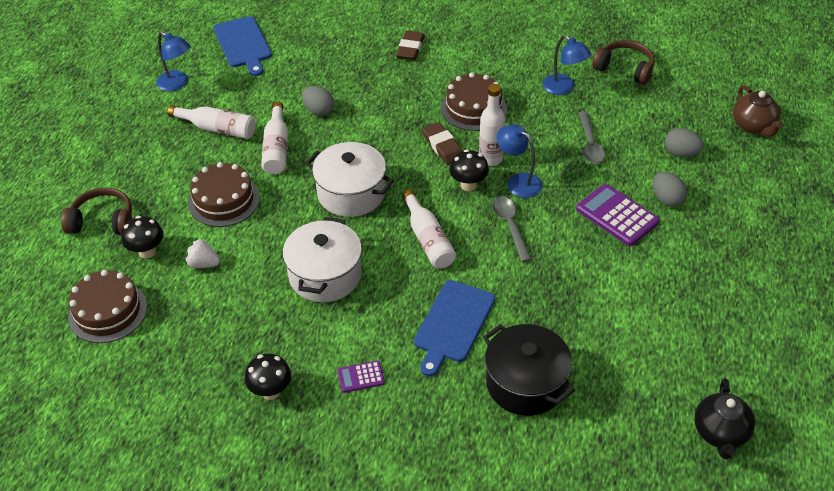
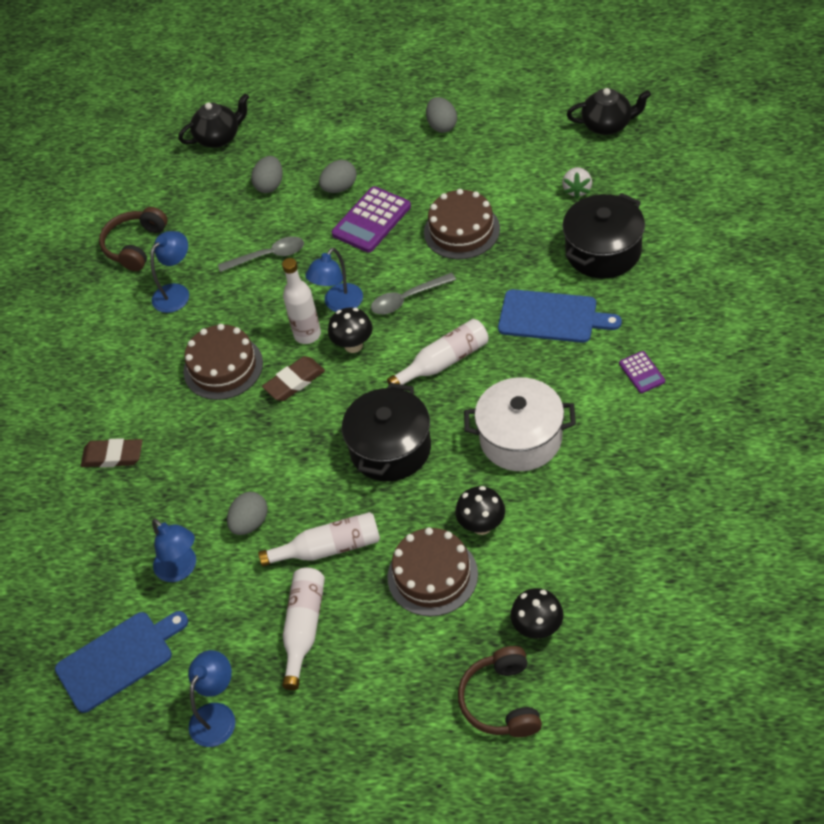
camera: 95 degrees left, 5 degrees up
brown cake [68,270,147,343] -> brown cake moved to [424,189,500,259]
white strawberry [185,238,220,268] -> white strawberry moved to [562,167,592,199]
black mushroom [245,354,291,400] -> black mushroom moved to [455,486,505,535]
white pot [305,142,394,217] -> black pot [342,383,431,482]
brown teapot [733,85,783,137] -> black teapot [178,94,249,148]
none -> blue lamp [152,518,196,582]
none -> grey egg [426,97,457,133]

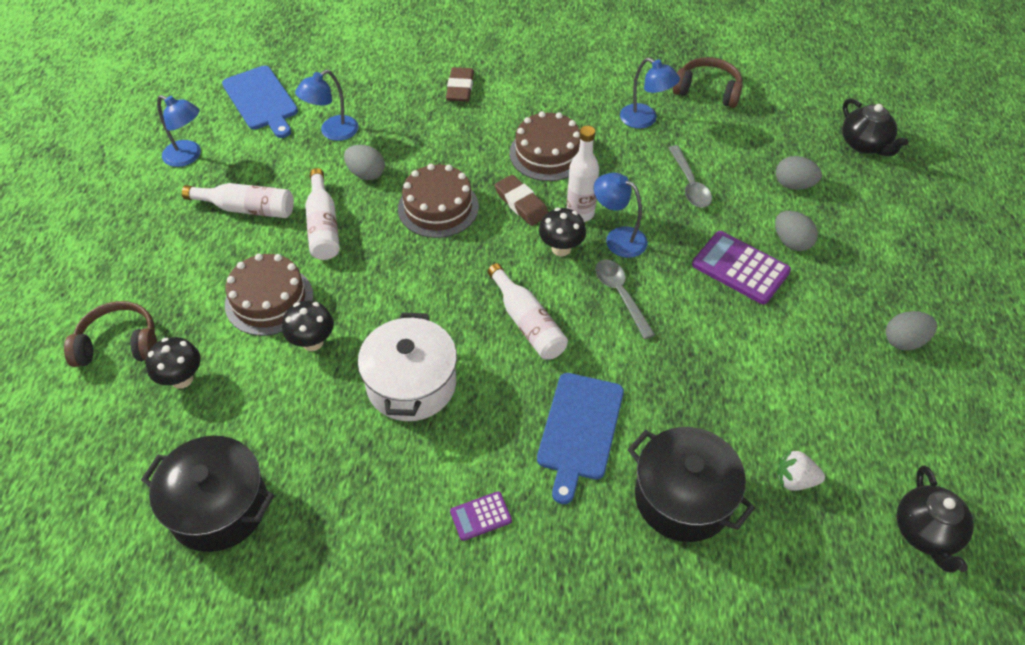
camera: 85 degrees right, 0 degrees up
black pot [342,383,431,482] -> black pot moved to [141,436,274,552]
brown cake [424,189,500,259] -> brown cake moved to [398,164,479,238]

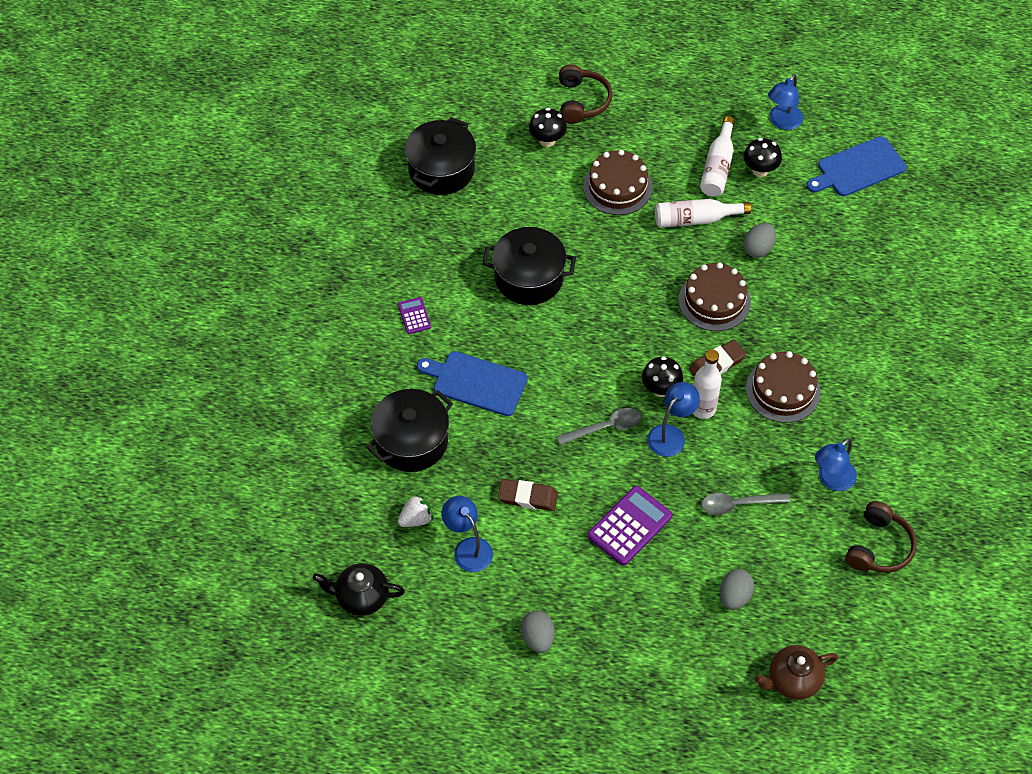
camera: 95 degrees right, 5 degrees up
black mushroom [282,301,334,351] -> black mushroom moved to [743,138,782,177]
blue lamp [295,70,359,141] -> blue lamp moved to [442,496,493,572]
white pot [358,312,457,421] -> black pot [483,227,576,305]
brown eraser [446,67,474,102] -> brown eraser moved to [498,479,558,511]
white bottle [487,263,568,360] -> none
grey egg [775,211,818,251] -> none
white strawberry [777,449,825,491] -> white strawberry turned 45 degrees clockwise [398,494,433,527]
black teapot [842,98,908,156] -> brown teapot [754,645,838,700]

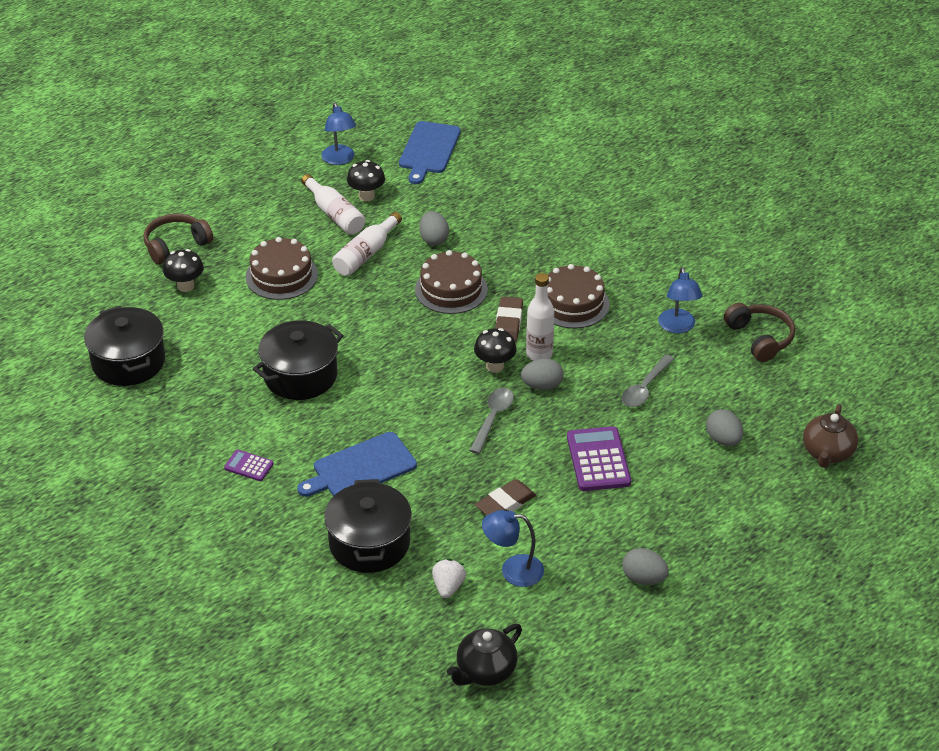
camera: 50 degrees left, 15 degrees down
brown headphones [559,64,612,124] -> brown headphones turned 75 degrees counterclockwise [143,214,213,264]
blue lamp [647,382,700,457] -> grey egg [521,358,564,390]

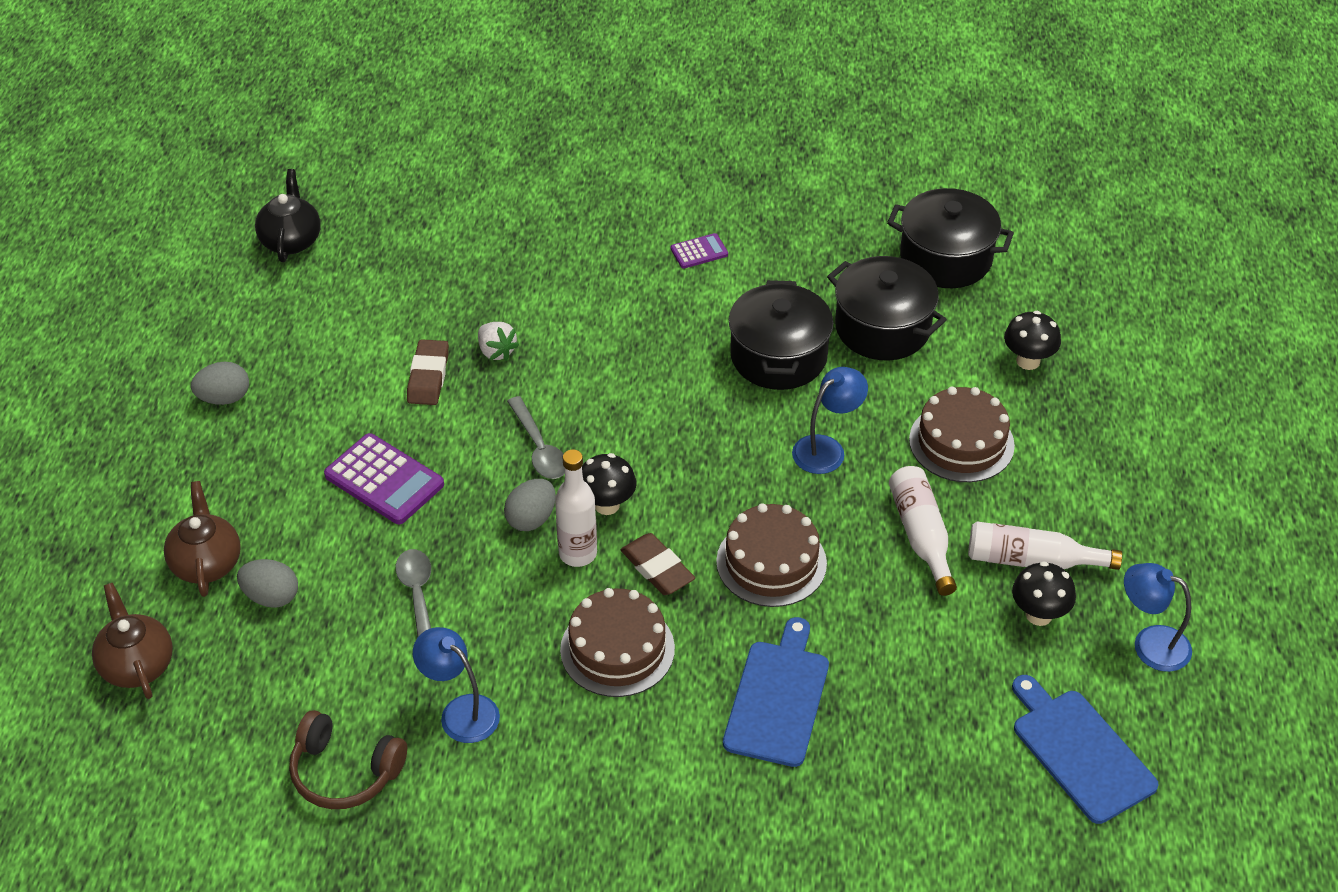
camera: 135 degrees right, 5 degrees up
brown headphones [143,214,213,264] -> none
blue cutting board [297,432,417,497] -> blue cutting board moved to [723,617,829,767]
black pot [324,479,412,573] -> black pot moved to [827,256,947,360]
grey egg [419,211,449,245] -> none
white strawberry [432,558,466,598] -> white strawberry moved to [478,322,519,361]
blue lamp [482,510,544,587] -> blue lamp moved to [792,367,868,474]
none -> brown teapot [164,481,241,597]

